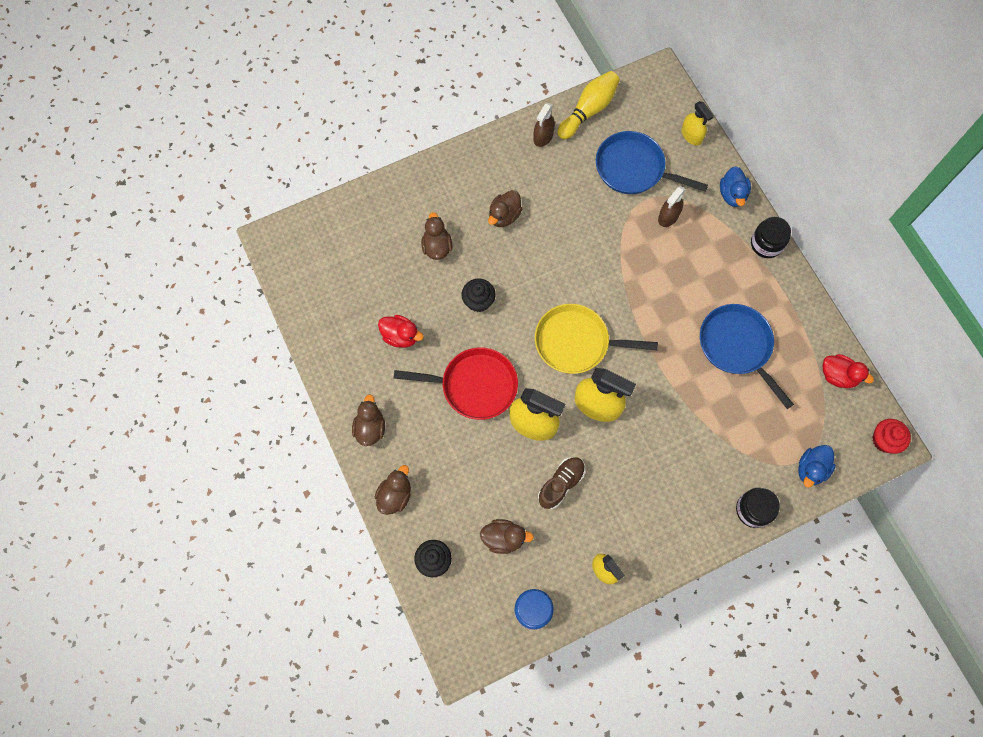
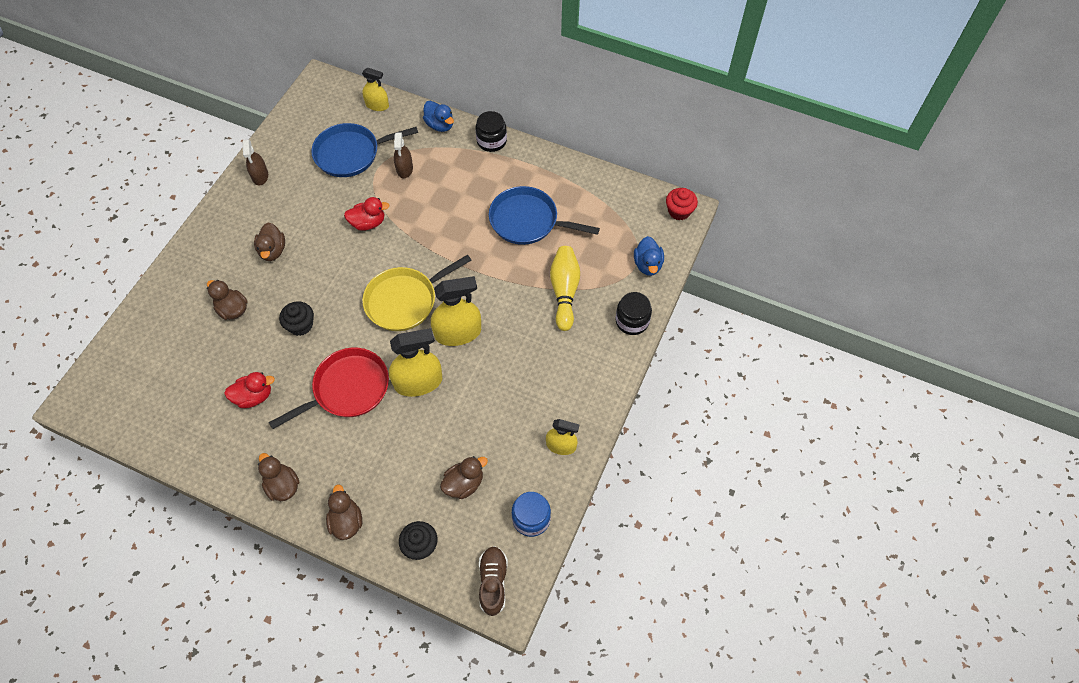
camera: 40 degrees left, 10 degrees down
brown shoe [538,457,585,509] -> brown shoe moved to [479,546,508,616]
yellow bowling pin [557,71,620,139] -> yellow bowling pin moved to [550,246,580,331]
red duck [823,354,874,388] -> red duck moved to [344,197,390,231]

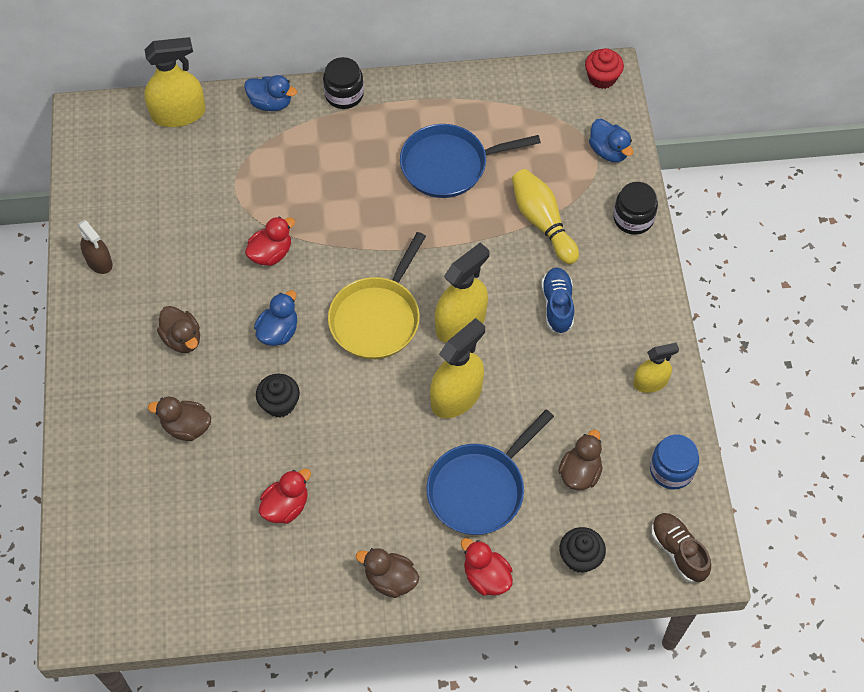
camera: 30 degrees left, 0 degrees up
red pan [269,348,389,429] -> none
blue pan [311,123,418,177] -> blue pan moved to [426,409,554,535]
brown duck [326,484,362,540] -> red duck [461,538,513,596]
yellow spray bottle [362,67,389,111] -> yellow spray bottle [144,37,205,127], size x1.67
brown spray bottle [394,133,413,178] -> none
none -> blue duck [254,290,297,346]
none -> blue shoe [541,267,574,334]

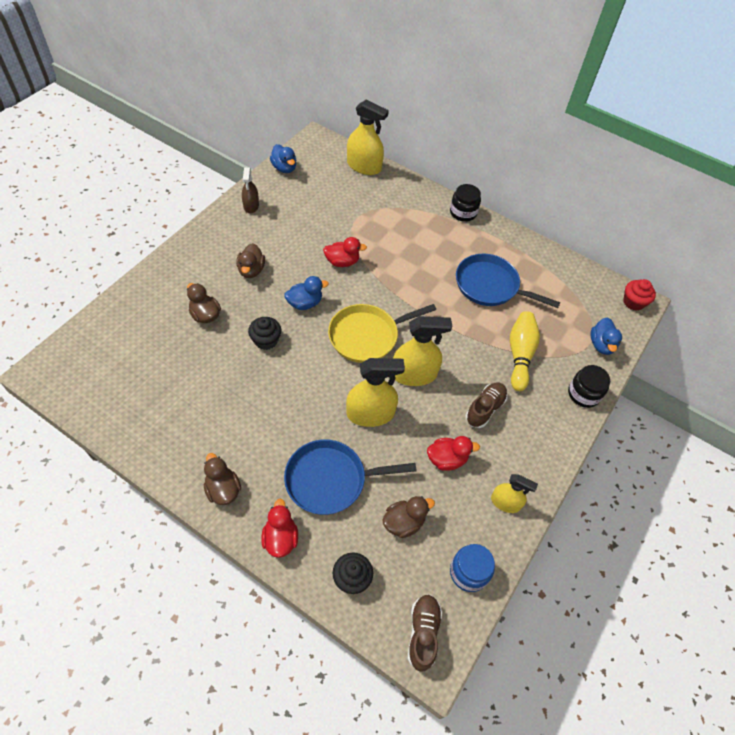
camera: 35 degrees right, 5 degrees down
blue duck [244,75,297,111] -> blue duck moved to [270,144,296,173]
red duck [259,469,311,524] -> red duck moved to [427,436,480,471]
blue shoe [541,267,574,334] -> brown shoe [466,383,508,428]

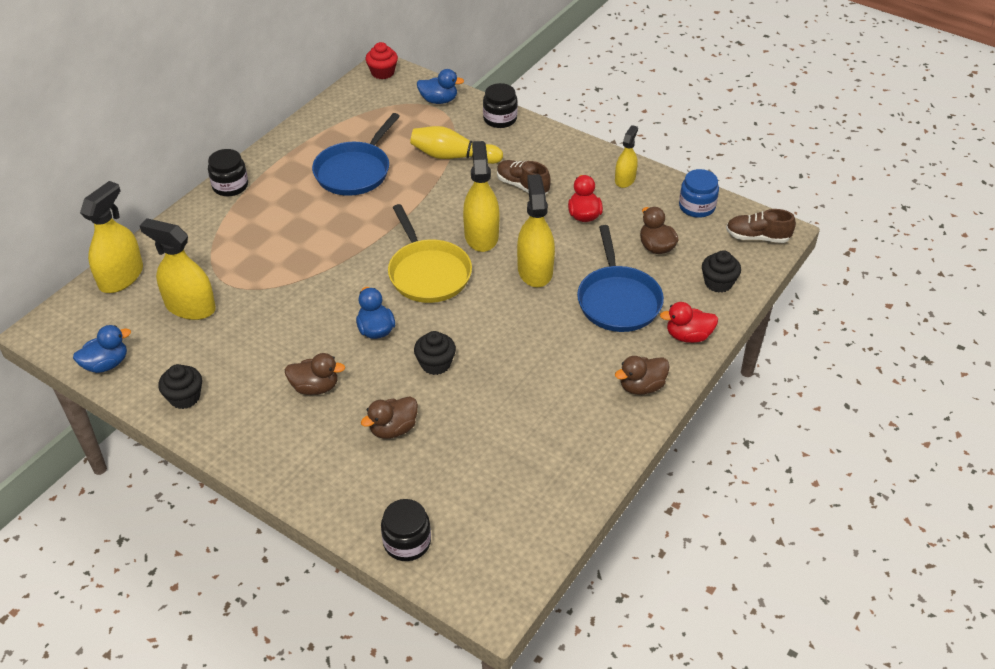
camera: 85 degrees left, 10 degrees down
brown spray bottle [242,168,259,213] -> black cupcake [158,364,202,409]
red duck [323,237,367,267] -> none
none -> yellow spray bottle [140,218,216,320]
none -> black jar [381,499,431,561]

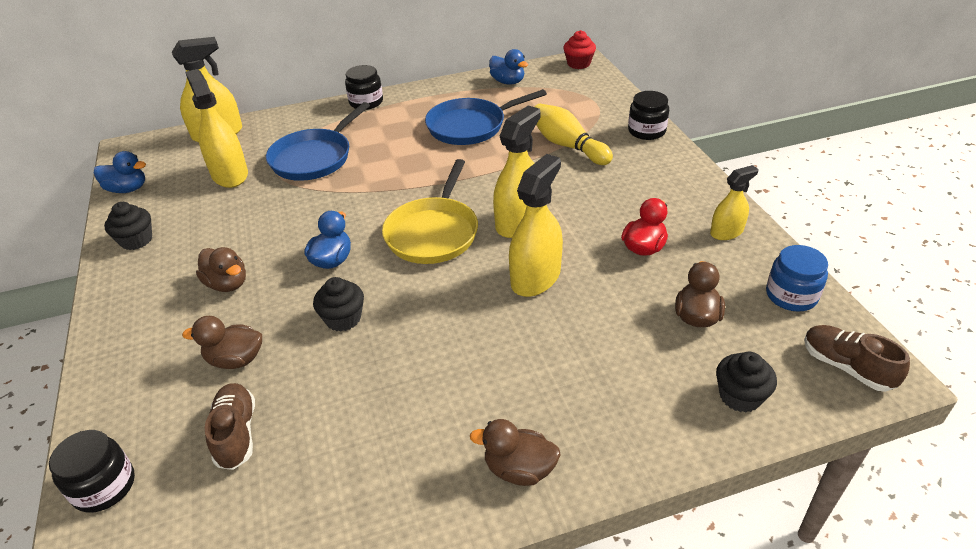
camera: 40 degrees right, 5 degrees down
blue duck [417,69,464,104] -> blue duck moved to [489,49,528,85]
brown shoe [497,160,551,194] -> brown shoe moved to [205,383,255,470]
blue pan [577,225,664,332] -> blue pan moved to [266,102,370,181]
red duck [660,302,718,343] -> none

